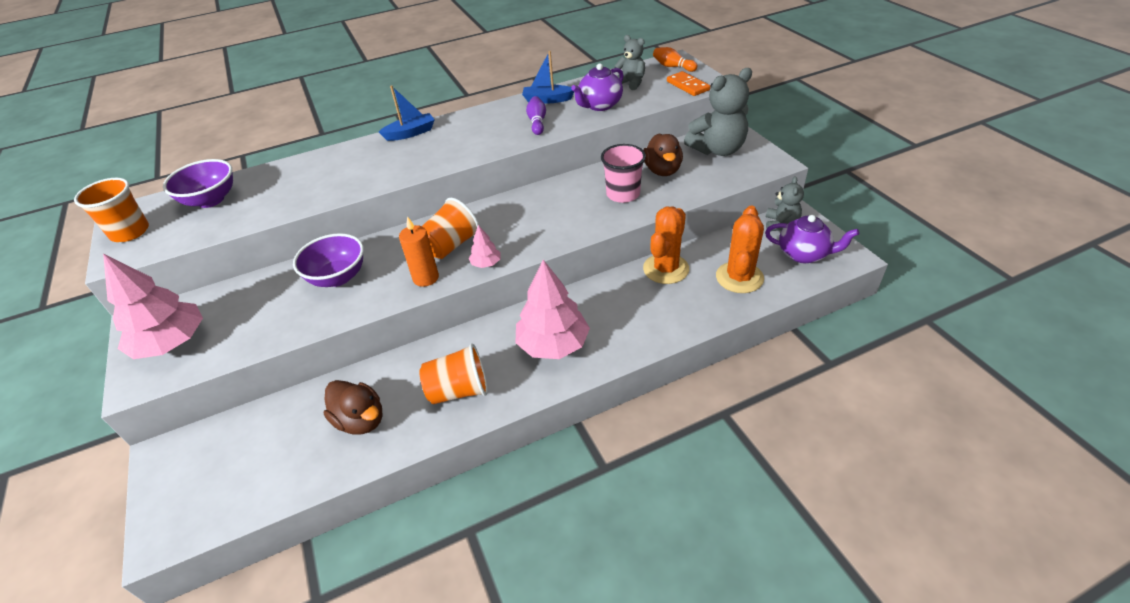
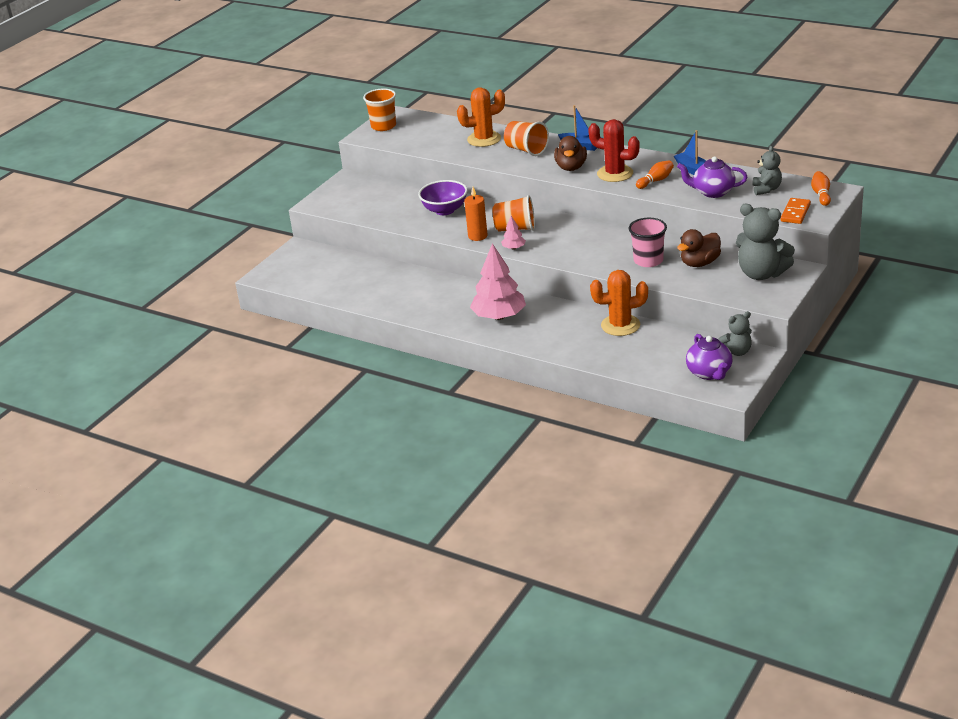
camera: 55 degrees right, 10 degrees down
pink tree [103,254,203,359] -> none
purple bowl [163,159,233,208] -> none
brown duck [324,380,383,435] -> brown duck moved to [554,136,587,171]
orange cup [419,343,488,404] -> orange cup moved to [504,121,549,156]
purple bowling pin [526,96,546,135] -> orange bowling pin [636,160,674,189]
orange cactus [716,206,764,293] -> orange cactus moved to [457,87,505,147]
none -> red cactus [588,119,640,182]

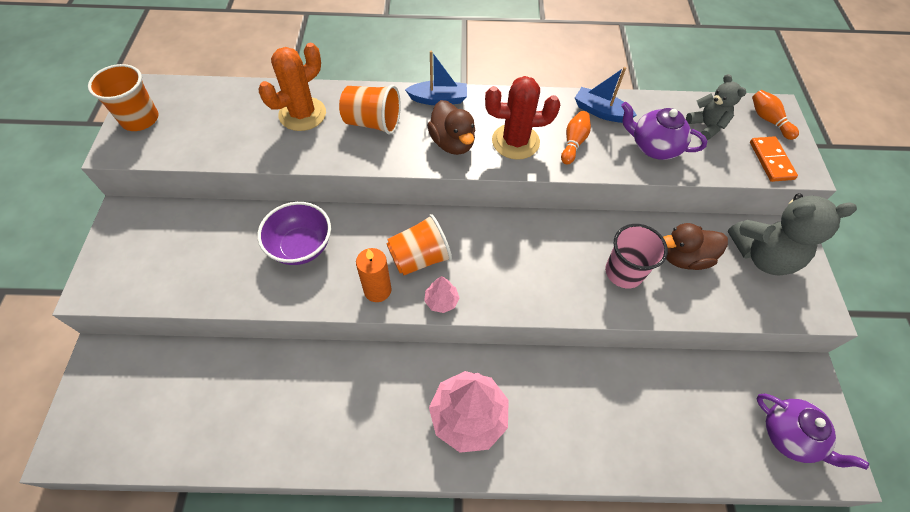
camera: 35 degrees left, 25 degrees up
orange cactus [590,270,648,336] -> none
purple teapot [677,156,747,198] -> purple teapot turned 45 degrees clockwise [621,102,707,160]
brown duck [677,229,721,267] -> brown duck turned 60 degrees clockwise [663,223,728,270]
grey teddy bear [718,311,752,356] -> none

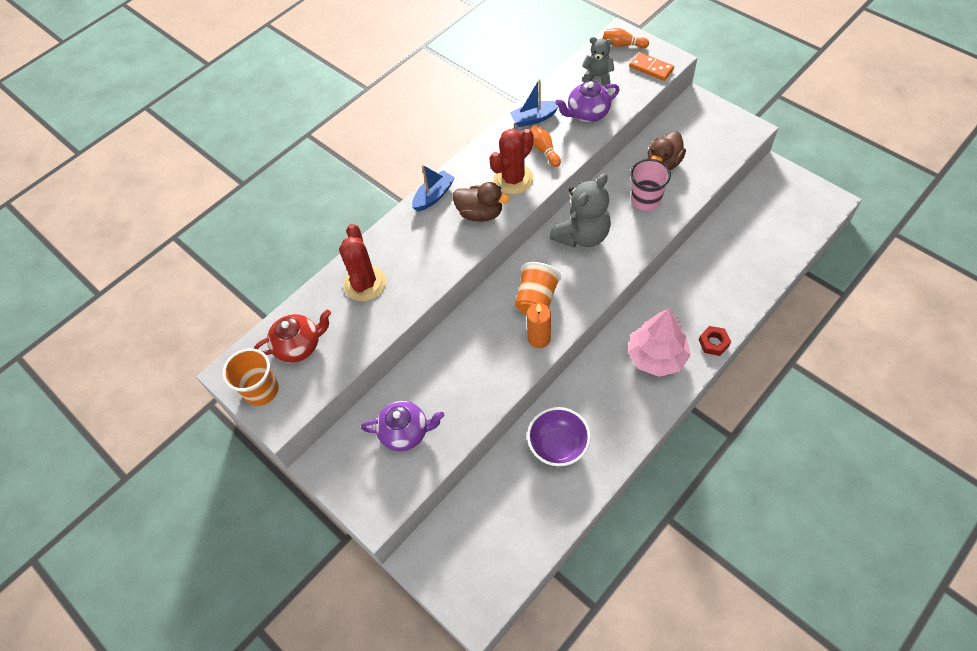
camera: 40 degrees left, 0 degrees up
purple bowl [257,202,331,265] -> purple bowl moved to [527,407,591,466]
orange cactus [259,43,326,131] -> red cactus [339,224,386,301]
orange cup [339,85,401,135] -> none
pink tree [424,276,459,313] -> none
grey teddy bear [728,193,857,276] -> grey teddy bear moved to [550,174,611,248]
purple teapot [757,394,869,470] -> purple teapot moved to [361,401,444,451]
none -> red teapot [254,310,331,363]
none -> red nut [699,326,731,356]

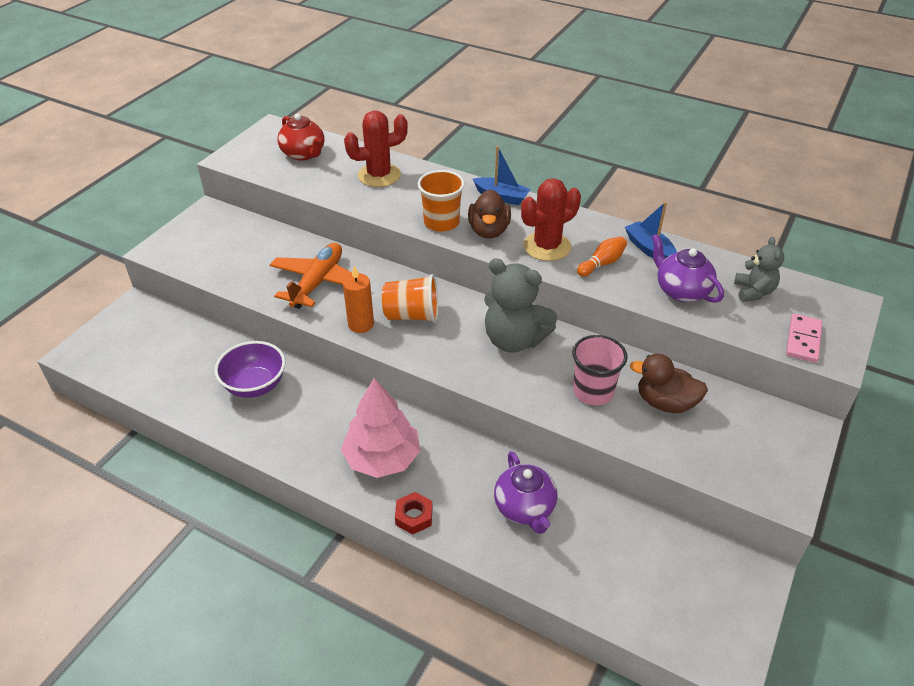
camera: 70 degrees right, 15 degrees down
orange cup [222,348,279,406] -> orange cup moved to [418,170,465,232]
purple teapot [361,401,444,451] -> purple teapot moved to [494,451,557,534]
red cactus [489,129,534,195] -> red cactus turned 60 degrees counterclockwise [521,178,581,261]
orange bowling pin [603,28,649,48] -> none
orange domino [629,52,674,81] -> pink domino [786,314,822,363]
none -> orange plane [270,243,352,309]

